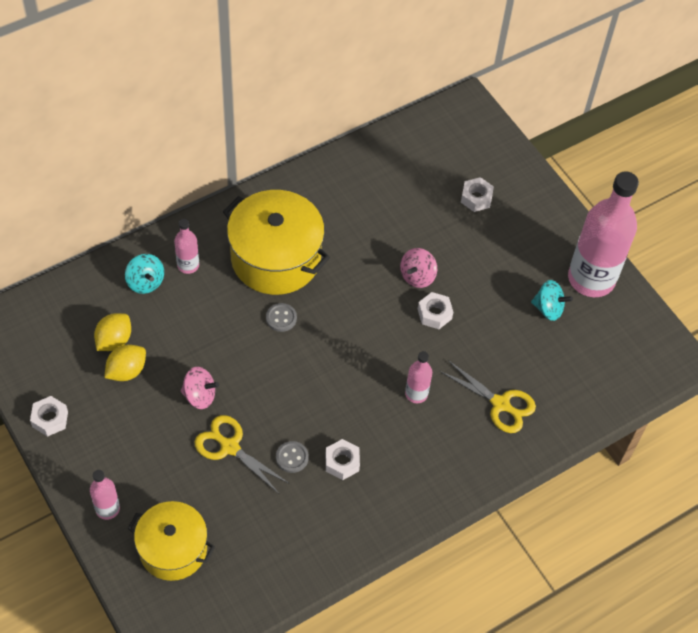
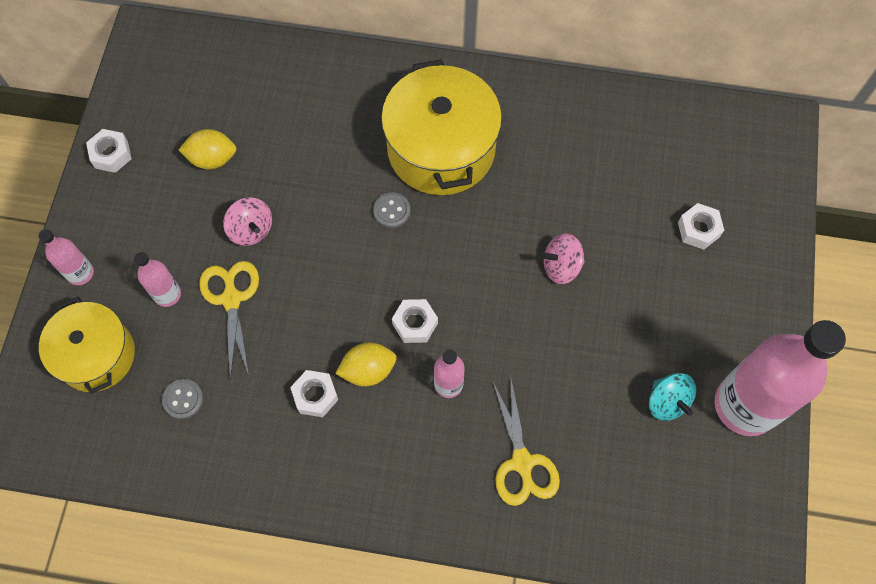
camera: 45 degrees right, 10 degrees up
yellow lemon [94,313,131,351] -> yellow lemon moved to [335,343,397,386]
turquoise spinning top [125,254,164,294] -> none
pink bottle [174,219,199,274] -> pink bottle moved to [134,252,181,307]
grey button [276,441,309,473] -> grey button moved to [162,379,203,419]
white nut [418,292,453,329] -> white nut moved to [392,299,438,343]

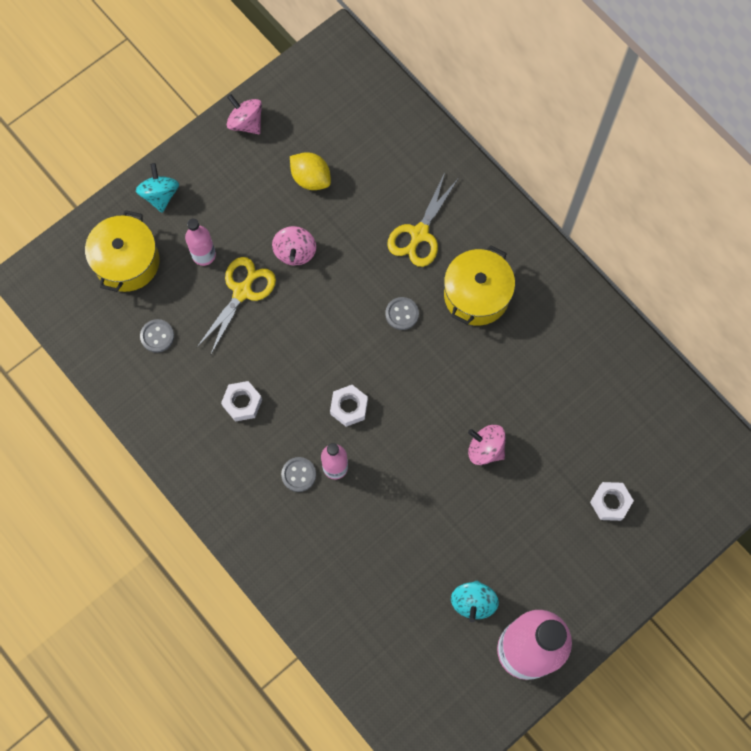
camera: 40 degrees right, 5 degrees up
pink bottle [38,229,94,285] -> turquoise spinning top [136,163,179,213]
white nut [86,129,132,173] -> pink spinning top [227,94,262,134]
yellow lemon [335,343,397,386] -> none
yellow pot [381,59,502,195] -> yellow pot [444,246,515,326], size x0.66
yellow scissors [492,375,560,506] -> yellow scissors moved to [387,173,458,267]
none -> grey button [281,457,316,492]

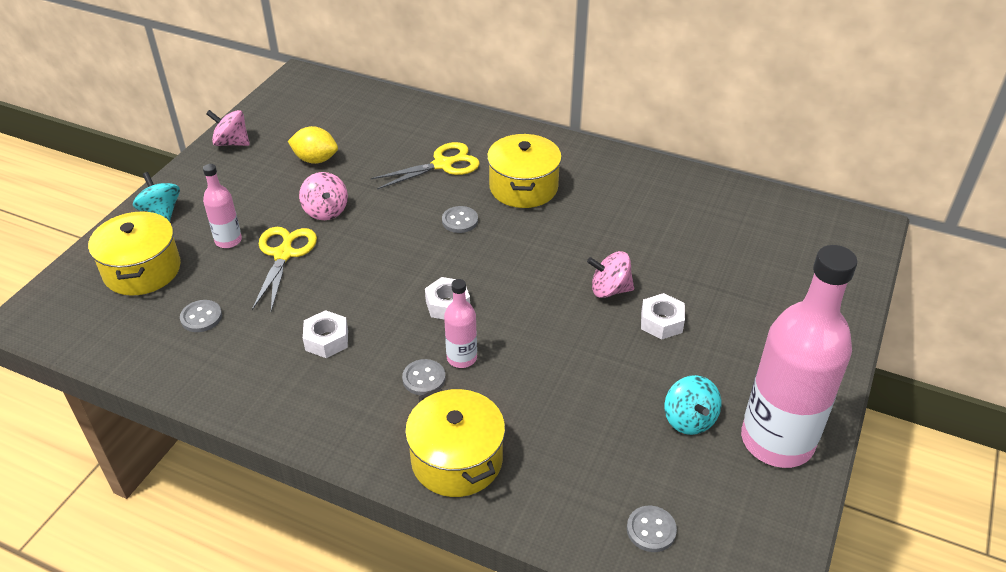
camera: 25 degrees left, 30 degrees down
yellow scissors [387,173,458,267] -> yellow scissors turned 120 degrees counterclockwise [371,142,480,189]
white nut [590,482,634,521] -> white nut moved to [641,293,685,340]
none -> yellow pot [405,388,505,497]
none -> grey button [627,506,677,552]

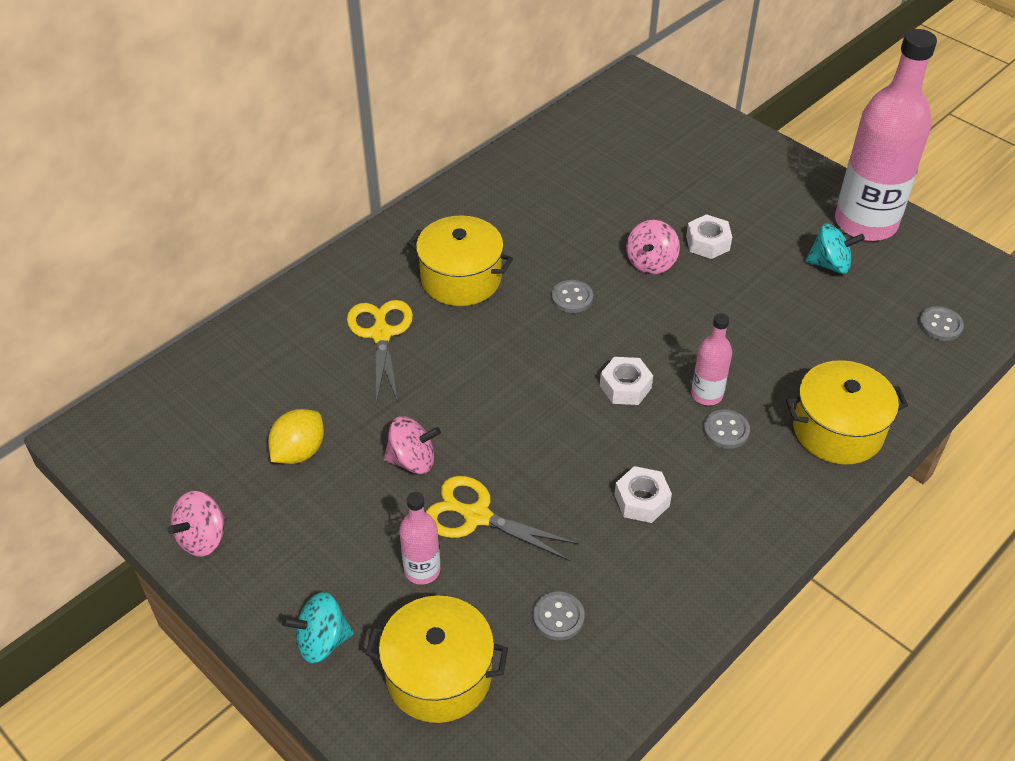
camera: 70 degrees left, 5 degrees up
grey button [442,206,478,233] -> grey button moved to [552,280,593,313]

